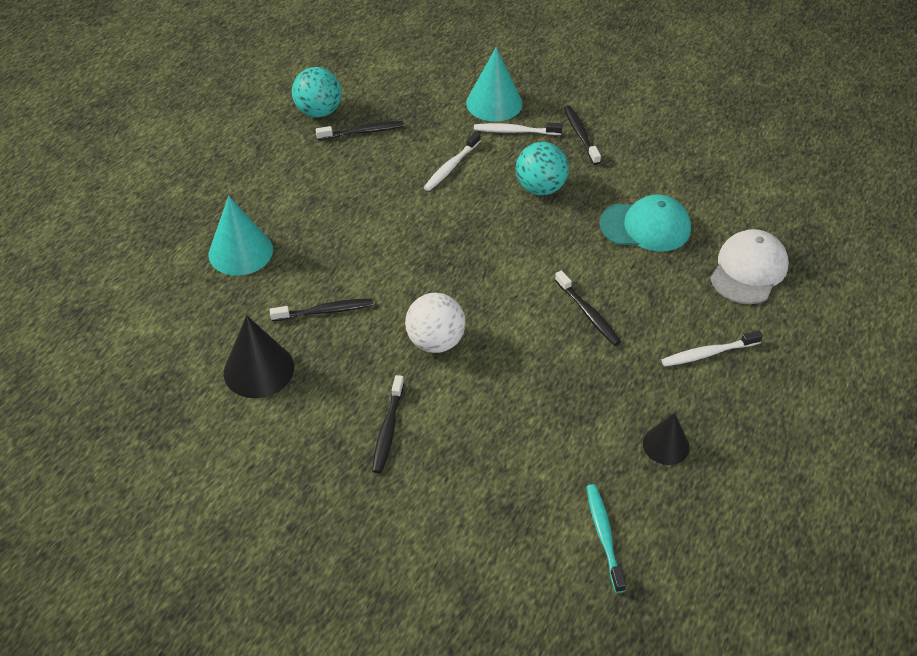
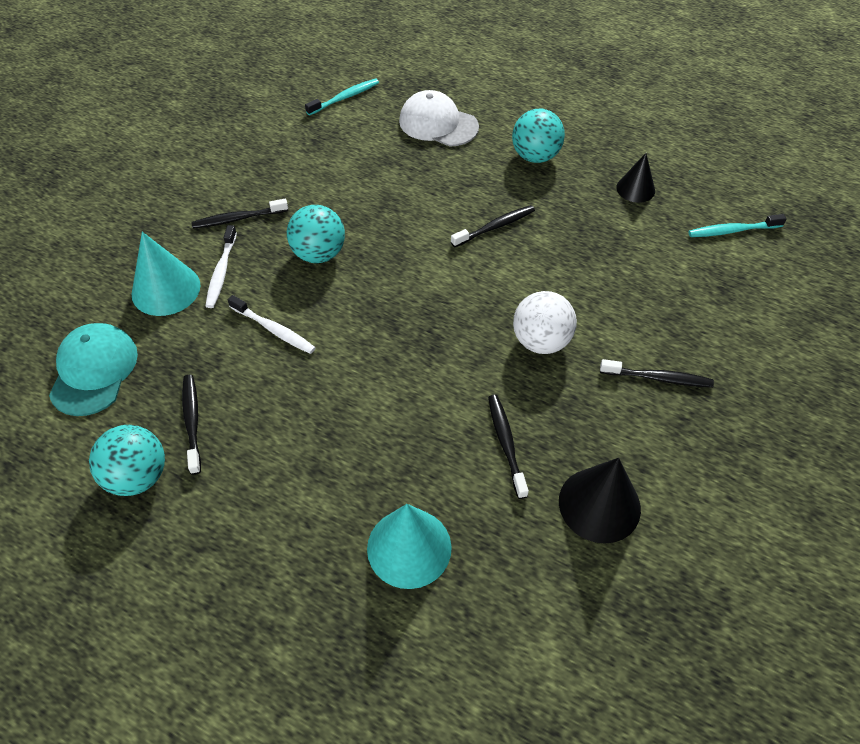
camera: 90 degrees left, 5 degrees up
turquoise cap [599,195,691,252] -> turquoise cap moved to [49,323,138,416]
white toothbrush [661,330,763,367] -> turquoise ball [512,109,565,163]
none -> turquoise toothbrush [305,79,379,116]

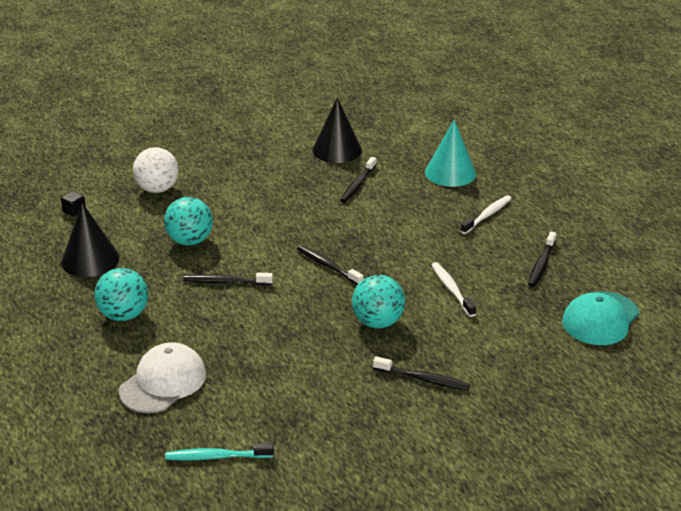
camera: 145 degrees left, 20 degrees down
turquoise ball [89,425,165,496] -> turquoise ball moved to [164,197,213,246]
turquoise cone [132,232,201,316] -> none
white toothbrush [206,225,237,308] -> white toothbrush moved to [460,196,511,234]
white cap [399,90,479,147] -> white cap turned 120 degrees counterclockwise [119,342,206,413]
white ball [513,291,577,354] -> white ball moved to [133,147,179,193]
black toothbrush [600,359,714,388] -> black toothbrush moved to [297,245,364,285]
black cone [616,153,655,203] -> black cone [61,203,120,277], size x1.59
turquoise toothbrush [688,214,787,237] -> black cube [61,191,86,217]

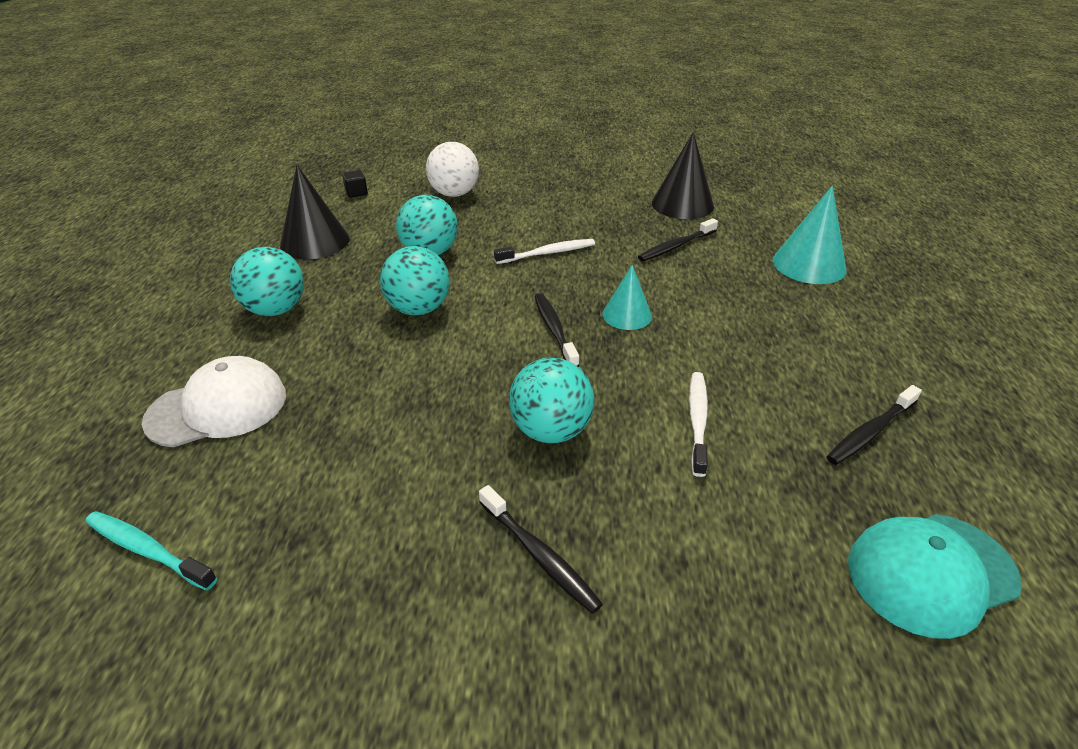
camera: 30 degrees right, 5 degrees up
black toothbrush [183,272,273,285] -> turquoise ball [380,246,450,315]
white toothbrush [460,196,511,234] -> white toothbrush moved to [494,239,595,264]
none -> turquoise cone [603,265,652,330]

